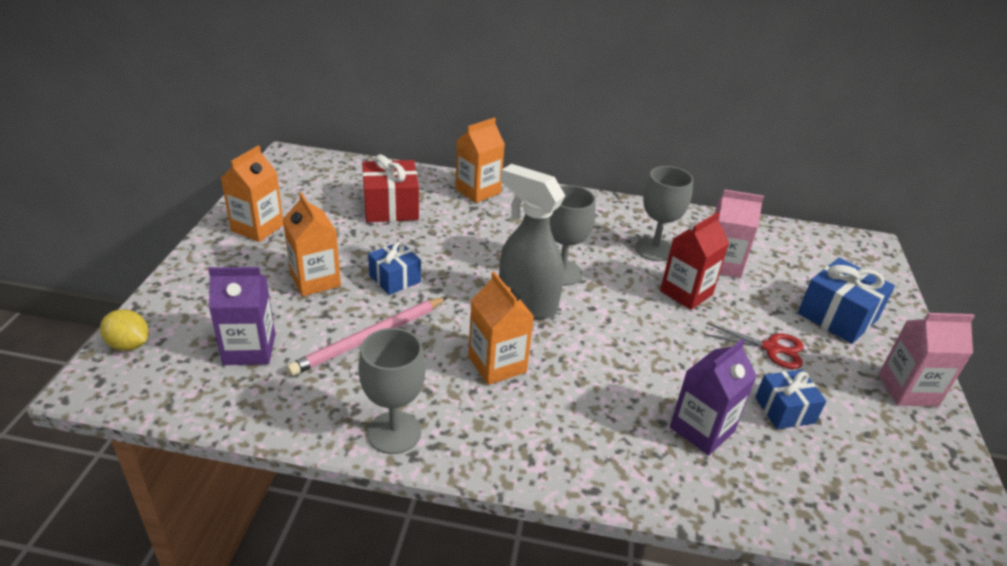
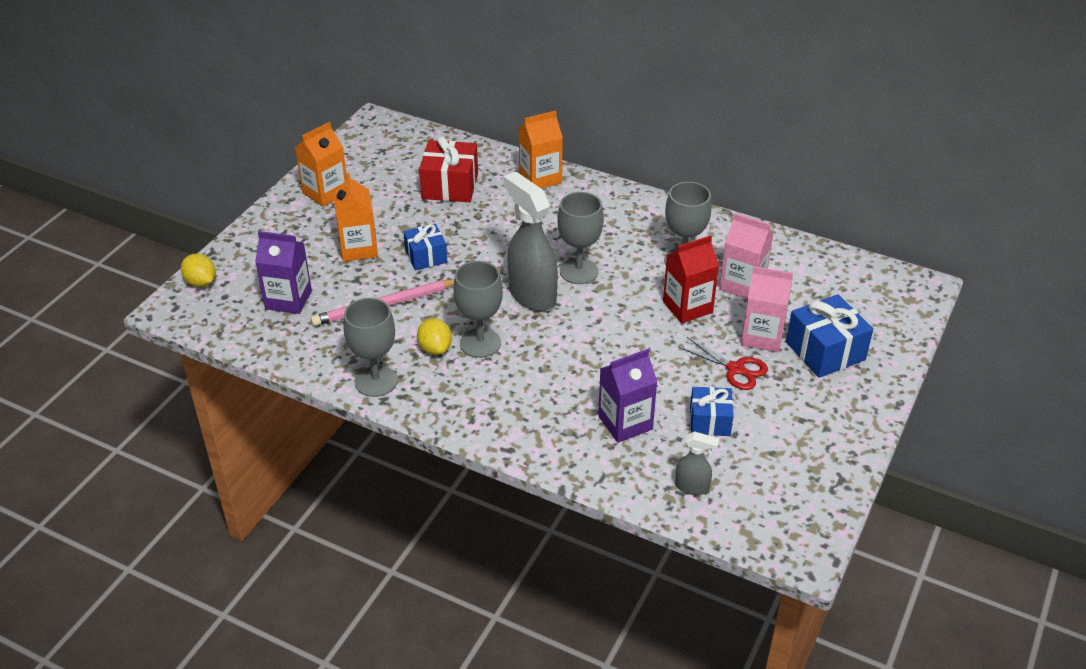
camera: 20 degrees right, 5 degrees up
orange carton [468,271,534,385] -> grey goblet [453,261,503,358]
pink carton [879,313,975,406] -> pink carton moved to [741,266,793,352]
none -> yellow lemon [417,318,452,355]
none -> grey spray bottle [675,432,720,495]

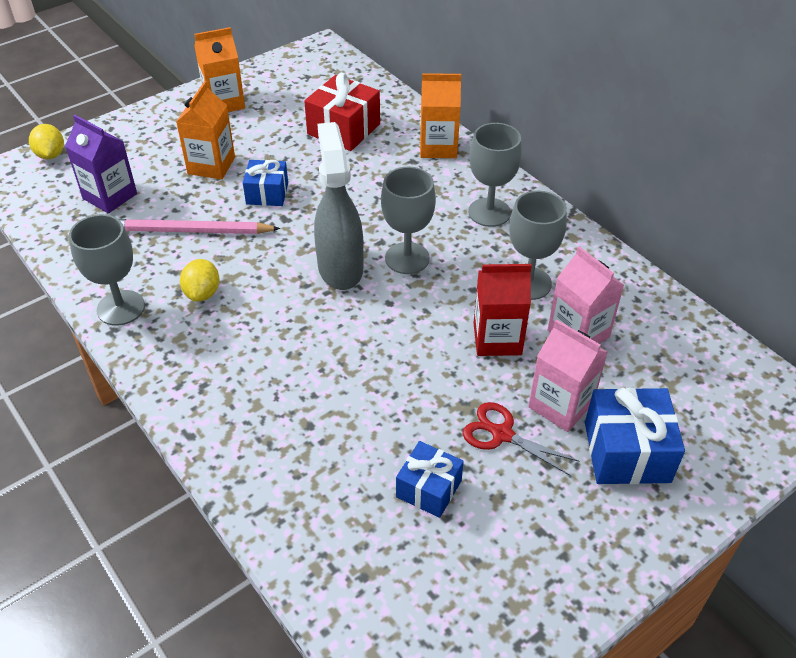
camera: 25 degrees right, 5 degrees up
grey goblet [453,261,503,358] -> grey goblet moved to [468,123,522,227]
purple carton [598,349,657,443] -> none
grey spray bottle [675,432,720,495] -> none
red scissors [679,337,768,390] -> red scissors turned 150 degrees clockwise [463,402,579,476]

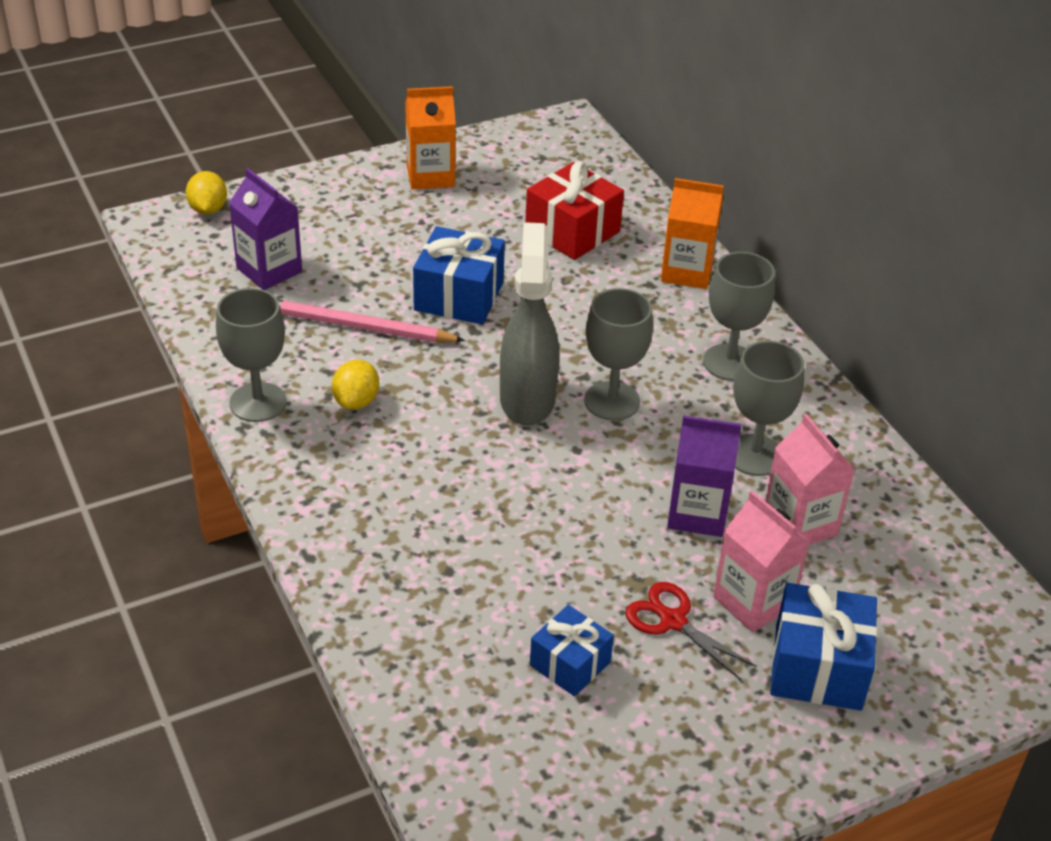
camera: 10 degrees right, 5 degrees down
orange carton [176,81,235,180] -> none
blue gift [243,160,288,206] -> blue gift [413,226,505,325], size x1.56
red carton [474,264,532,356] -> purple carton [667,415,742,537]

